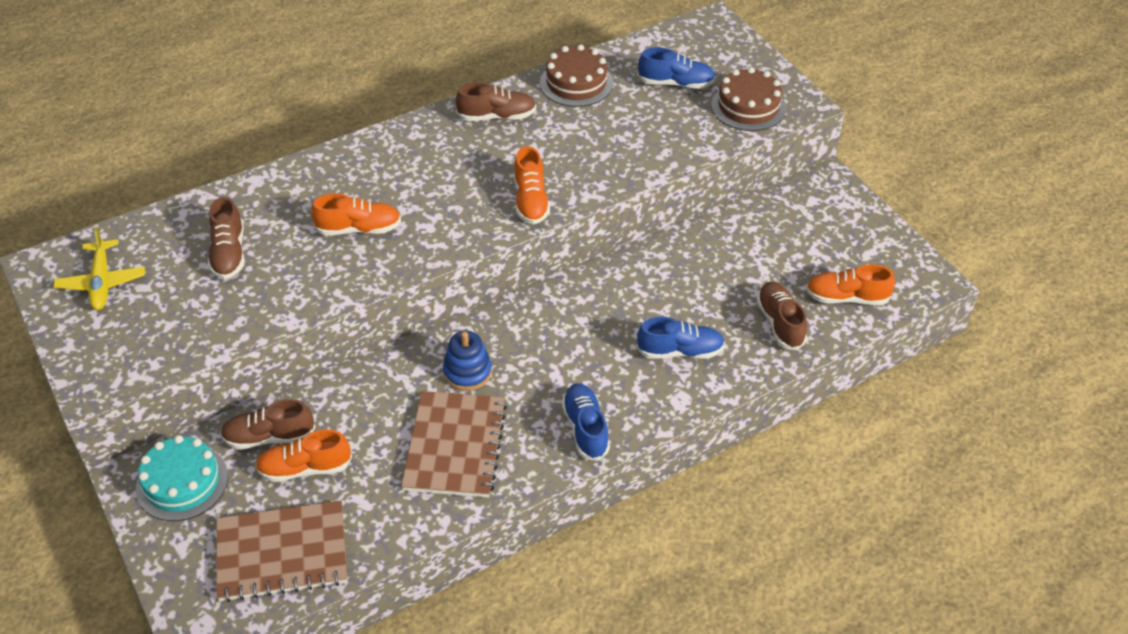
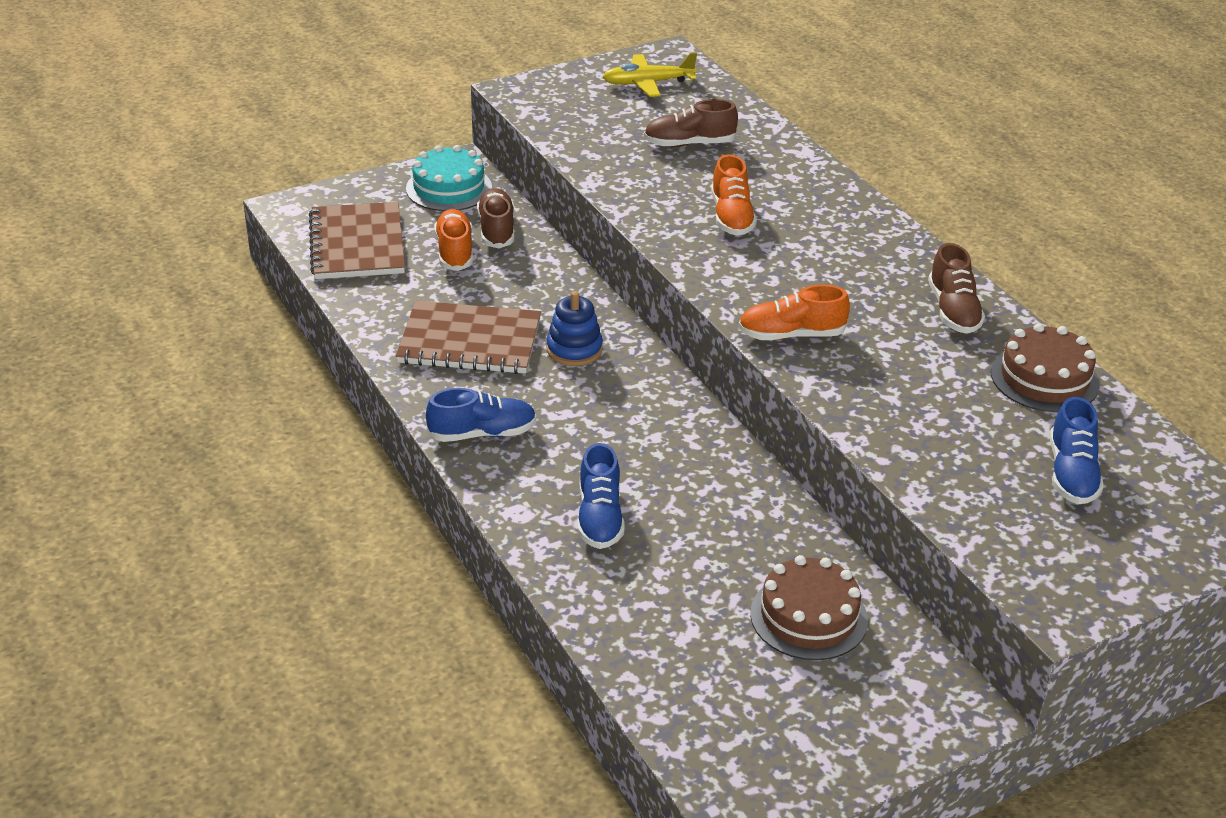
camera: 90 degrees right, 10 degrees down
brown cake [711,67,786,131] -> brown cake moved to [750,555,868,660]
brown shoe [756,282,807,350] -> none
orange shoe [806,264,895,305] -> none

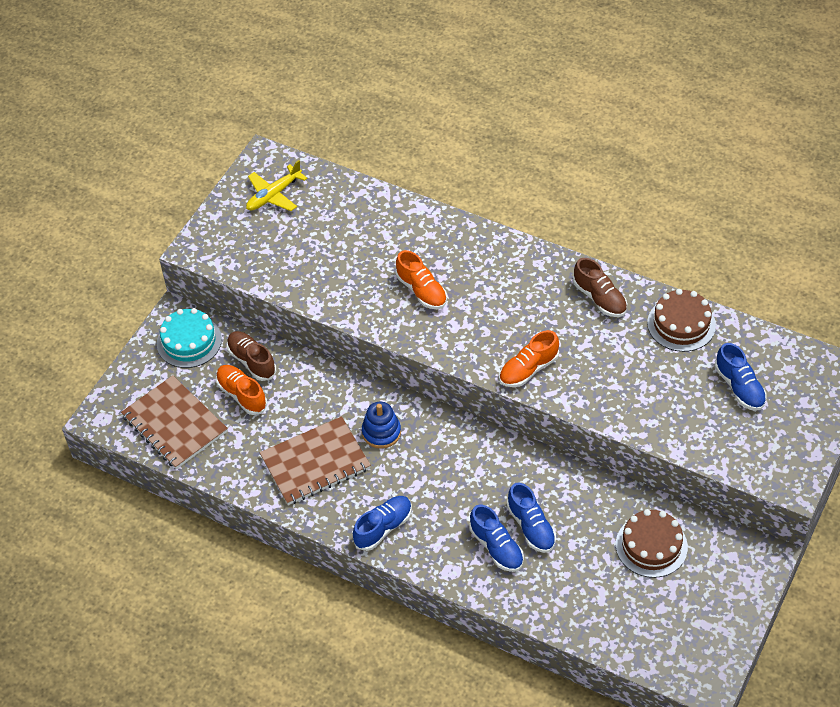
camera: 30 degrees left, 15 degrees up
brown shoe [644,99,738,147] -> none
none -> blue shoe [507,483,556,553]

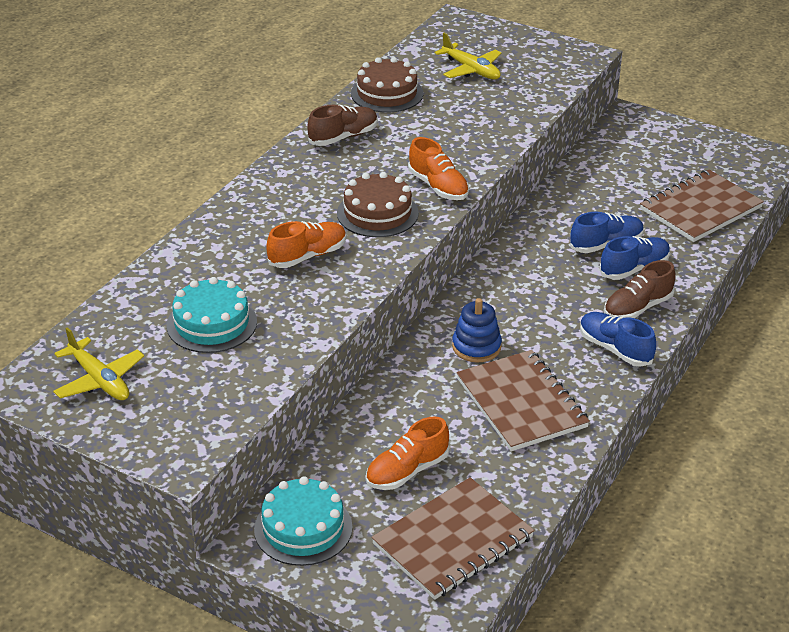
camera: 90 degrees left, 15 degrees down
brown shoe [227,331,276,381] -> brown shoe moved to [604,260,676,318]
brown cake [616,509,688,578] -> brown cake moved to [337,172,419,237]
blue shoe [715,343,767,410] -> yellow plane [435,33,501,79]
none -> turquoise cake [167,277,257,353]
none -> brown notebook [640,170,764,242]

